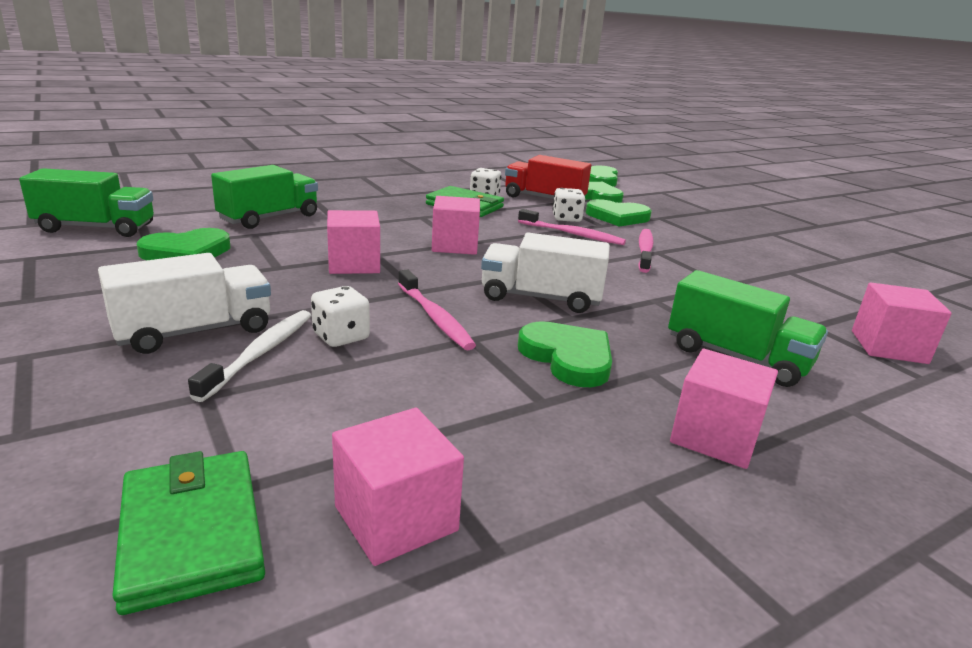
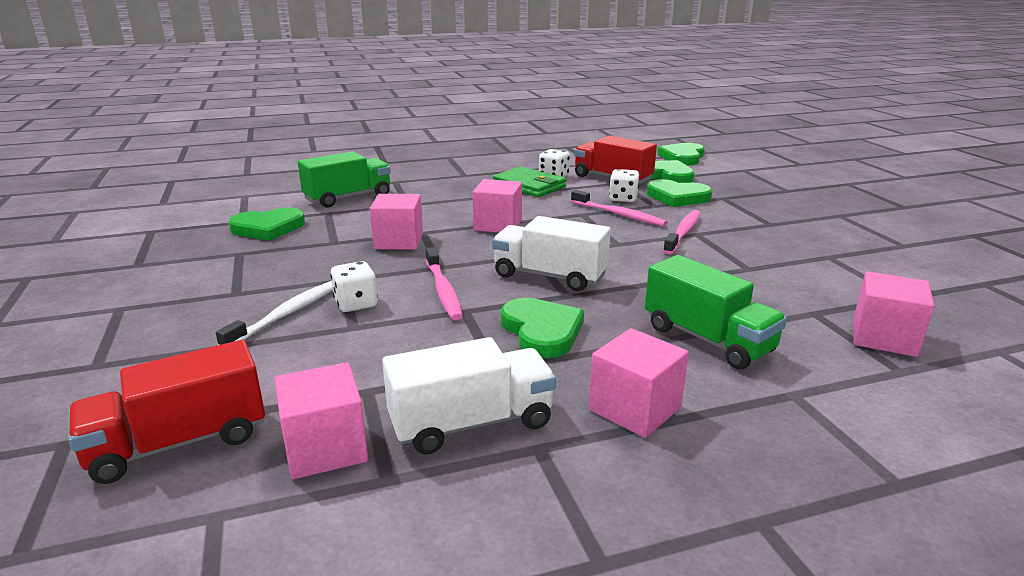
camera: 15 degrees right, 0 degrees up
green truck [19,168,154,237] -> none
white truck [98,253,271,354] -> white truck moved to [382,337,556,454]
green wallet [112,451,265,615] -> red truck [68,340,265,484]

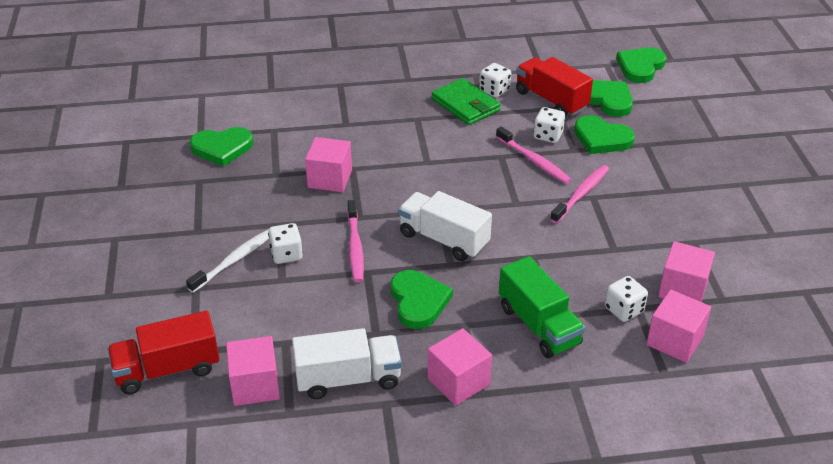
camera: 10 degrees right, 15 degrees up
green truck [298,151,391,208] -> none
pink cube [472,179,522,233] -> pink cube moved to [658,241,715,302]
none -> white dice [605,276,648,322]

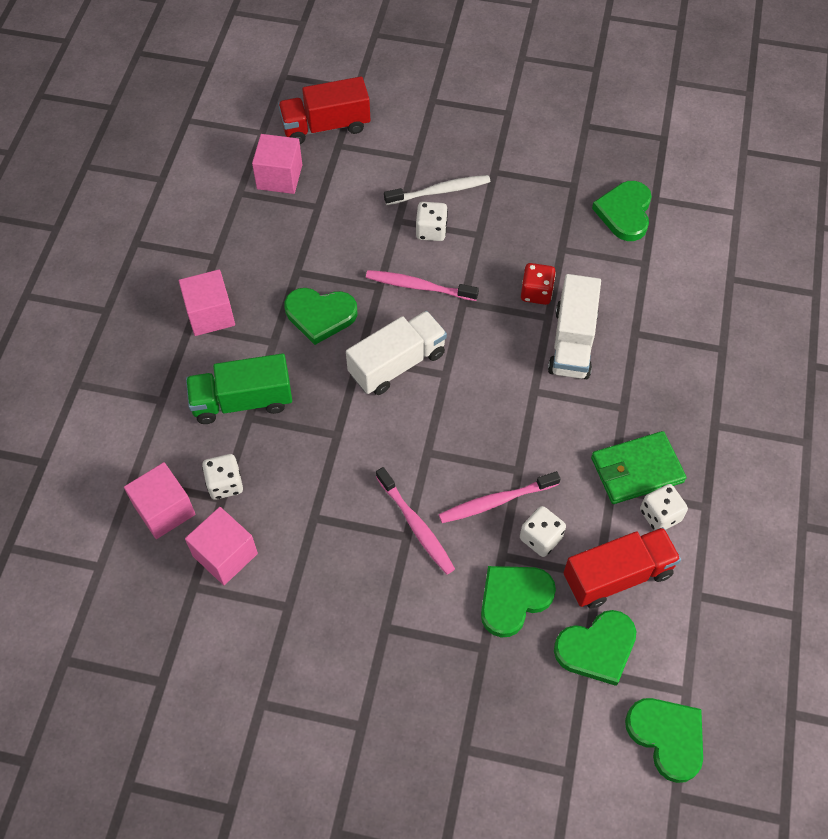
camera: 110 degrees right, 20 degrees up
red truck [107,311,220,394] -> red truck turned 105 degrees counterclockwise [278,77,370,144]
white toothbrush [186,229,269,293] -> white toothbrush turned 75 degrees counterclockwise [384,175,490,205]
white truck [292,328,402,399] -> white truck moved to [548,274,601,379]
pink cube [305,137,352,192] -> red dice [521,263,556,305]

